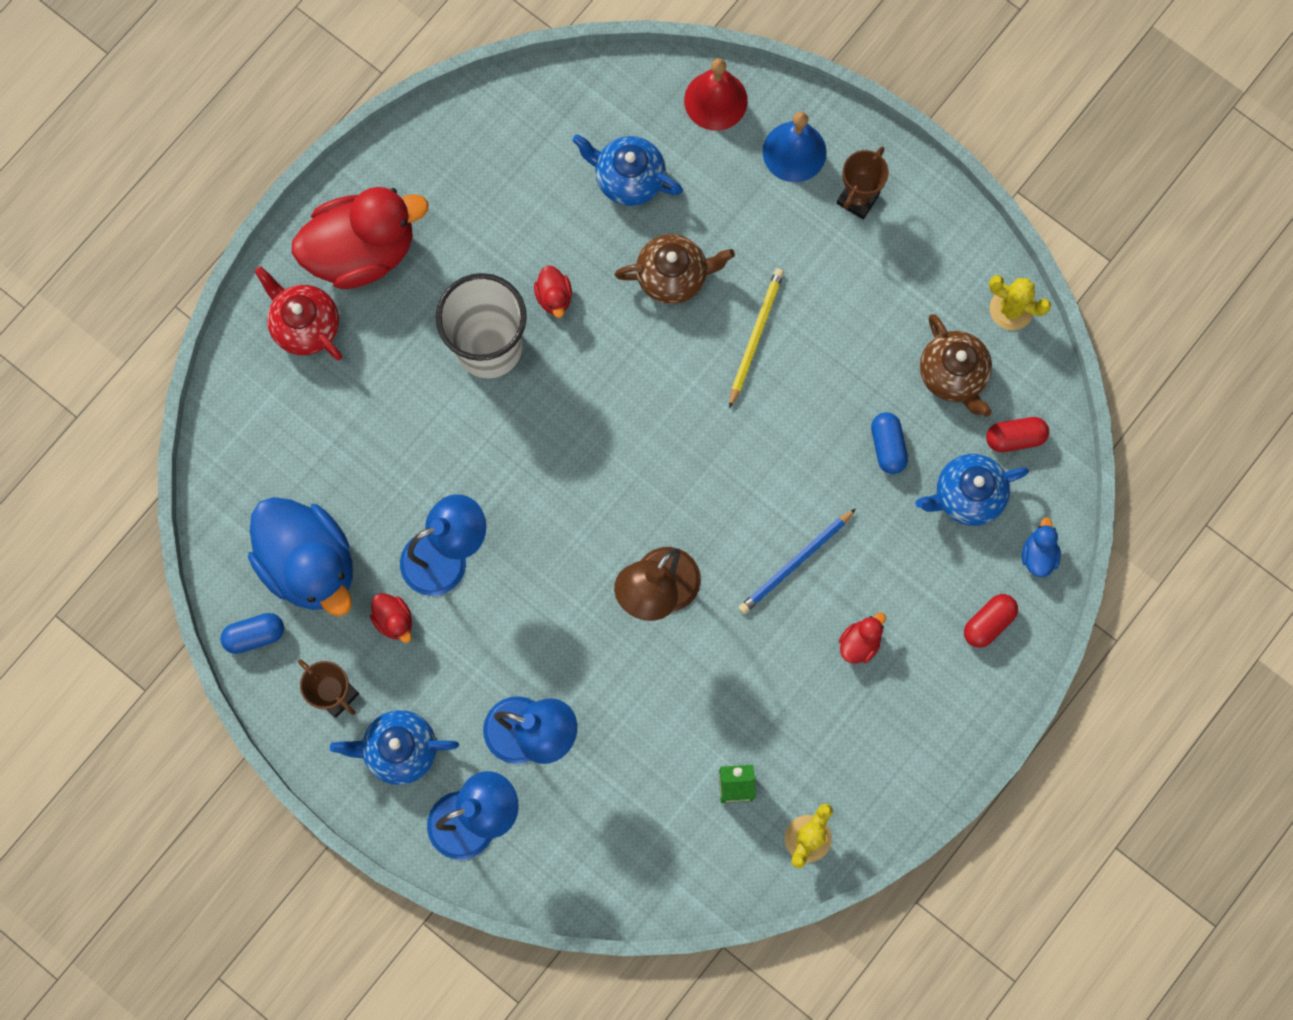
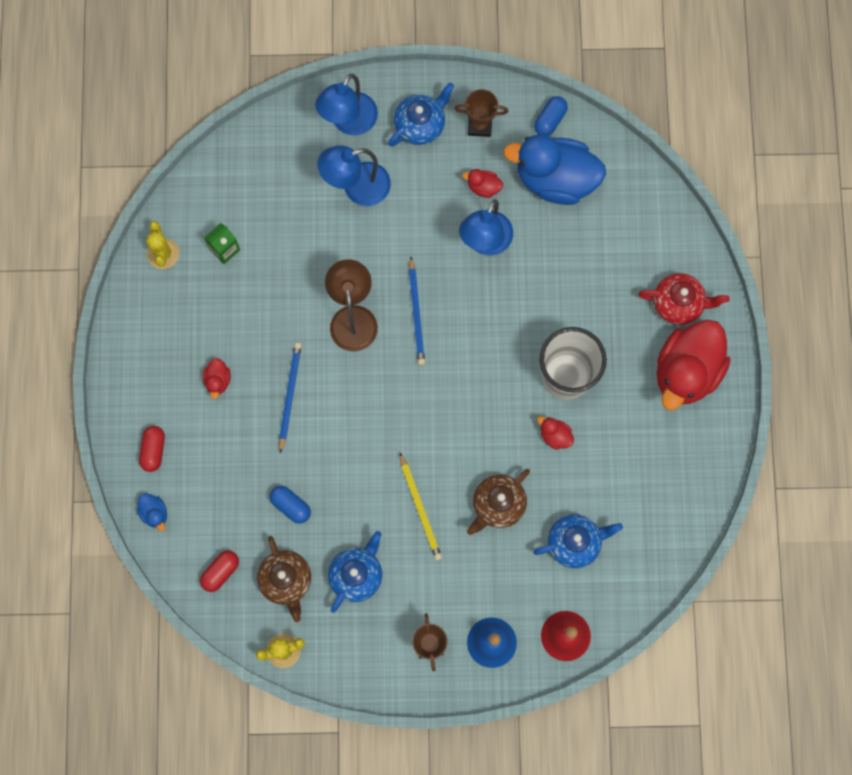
camera: 140 degrees right, 0 degrees up
blue teapot [916,454,1029,526] -> blue teapot moved to [328,531,382,613]
brown teapot [920,314,992,417] -> brown teapot turned 135 degrees counterclockwise [257,536,311,622]
none -> blue pencil [409,257,425,365]

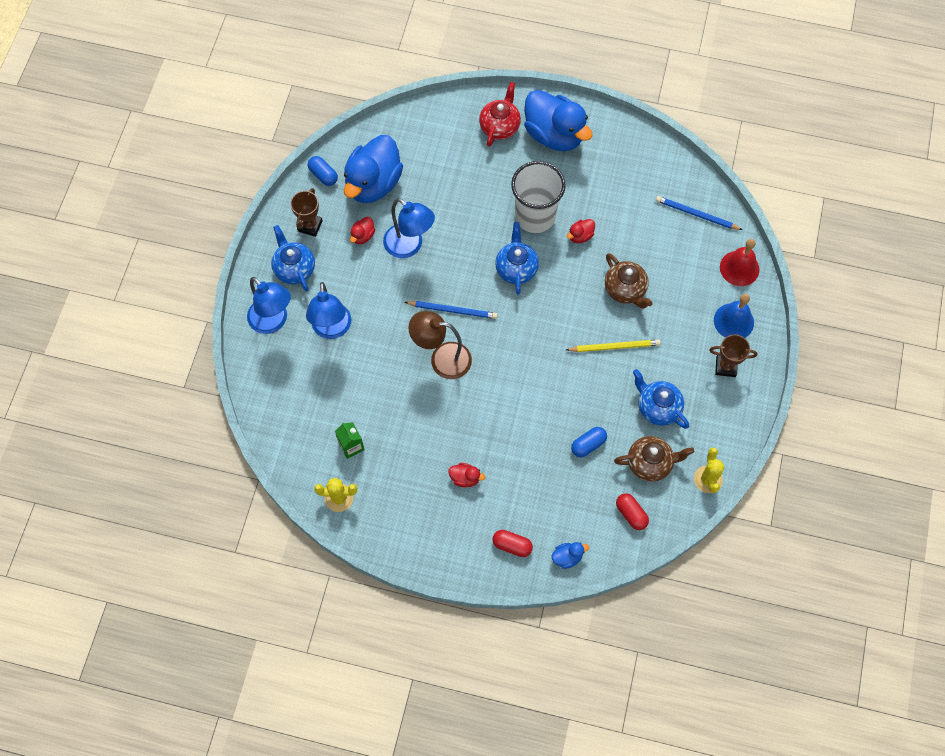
camera: 75 degrees left, 10 degrees down
blue pencil [279,343,302,453] -> blue pencil moved to [656,196,742,230]
blue teapot [533,514,623,568] -> blue teapot moved to [495,222,539,295]
red duck [657,320,731,410] -> blue duck [524,90,593,151]

